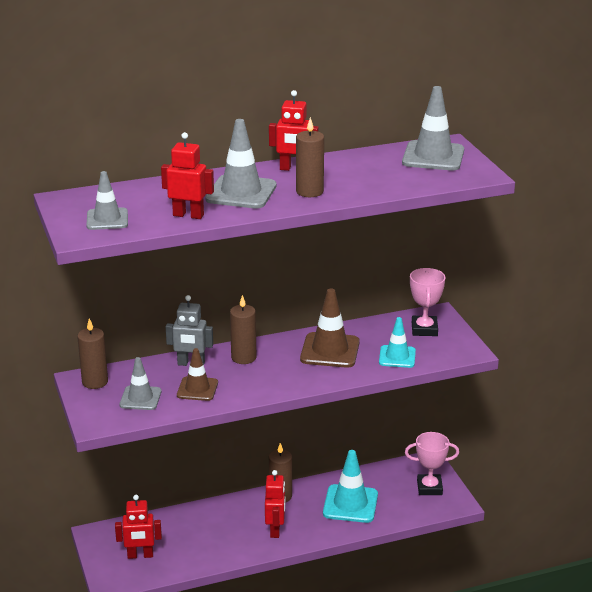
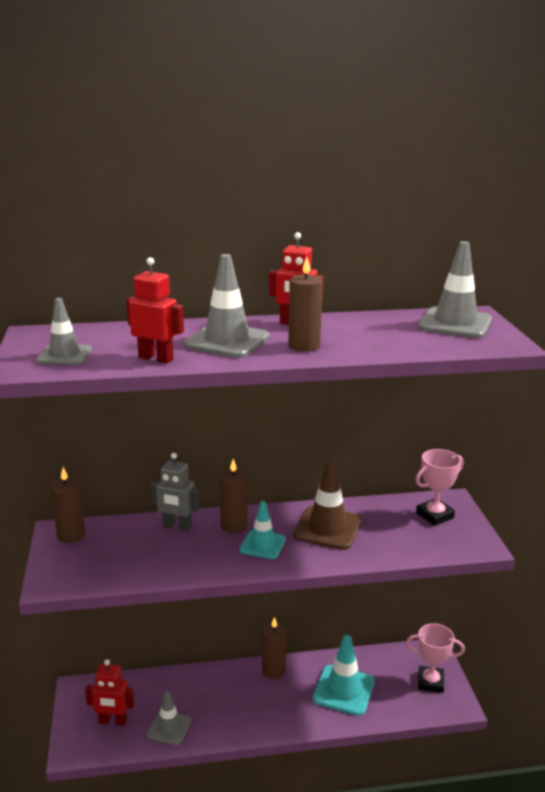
camera: 10 degrees right, 5 degrees down
grey traffic cone [119,357,162,410] -> grey traffic cone moved to [147,691,191,746]
brown traffic cone [177,348,218,401] -> none
red robot [265,470,285,538] -> none
turquoise traffic cone [379,317,416,368] -> turquoise traffic cone moved to [239,501,286,559]
pink trophy [410,268,445,336] -> pink trophy turned 45 degrees clockwise [416,449,464,526]

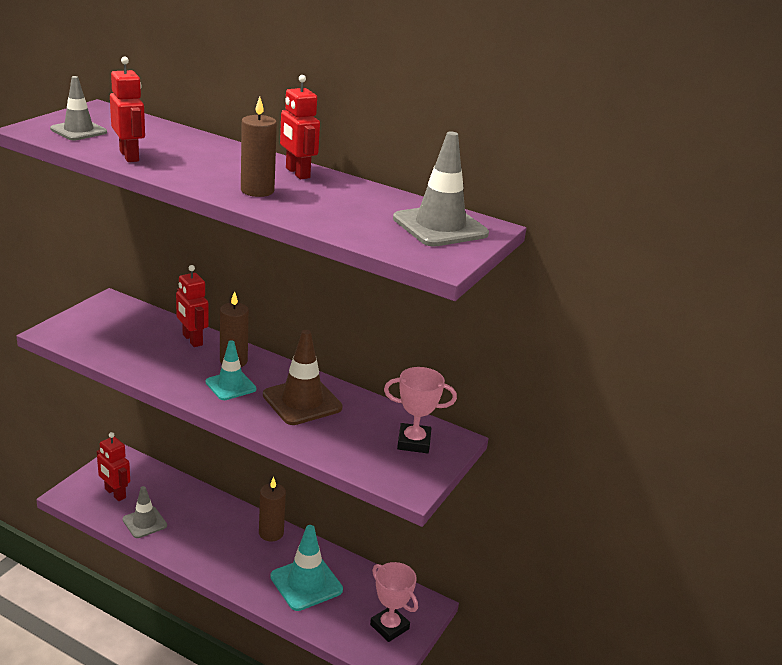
camera: 35 degrees right, 5 degrees up
brown candle [51,467,85,543] -> none
grey robot [150,453,200,531] -> red robot [176,265,209,347]
grey traffic cone [184,254,270,358] -> none

